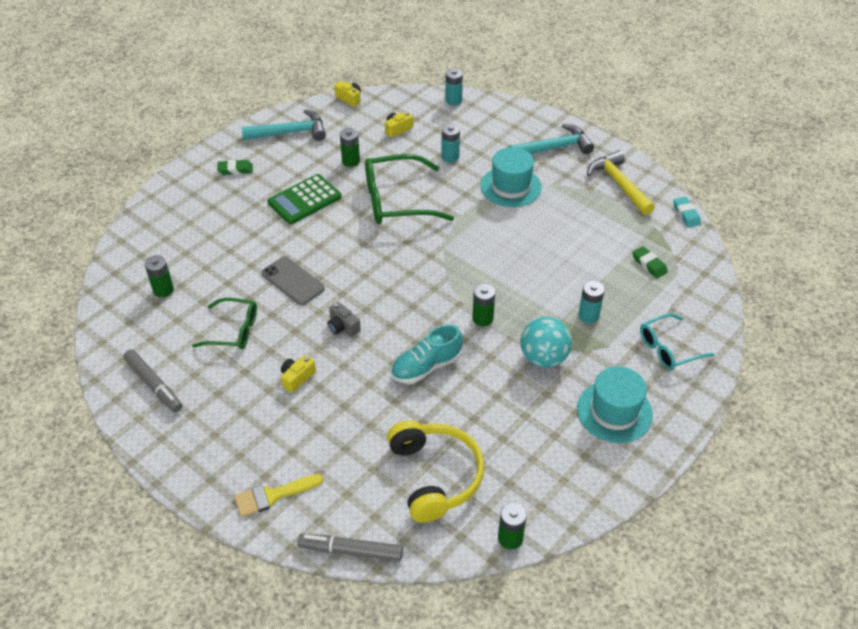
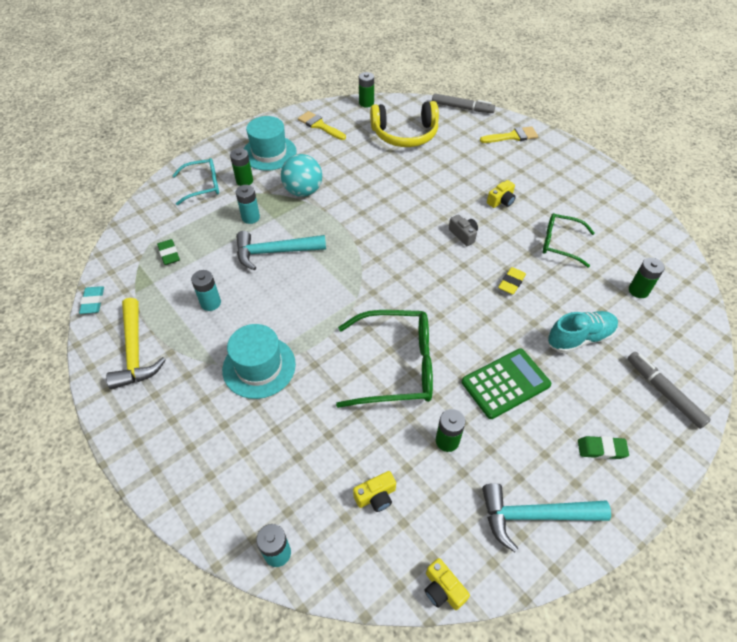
camera: 170 degrees left, 5 degrees up
grey marker [123,349,182,412] -> grey marker moved to [627,352,711,429]
grey phone [261,256,325,305] -> yellow eraser [498,267,526,295]
yellow headphones [387,420,484,523] -> yellow headphones turned 90 degrees counterclockwise [370,101,439,147]
turquoise shoe [391,324,463,384] -> turquoise shoe moved to [548,311,618,354]
turquoise battery [441,124,460,162] -> turquoise battery moved to [191,270,221,311]
green battery [472,284,495,326] -> green battery moved to [230,148,253,186]
turquoise hammer [508,123,594,154] -> turquoise hammer moved to [236,231,326,271]
none -> yellow brush [298,111,346,140]

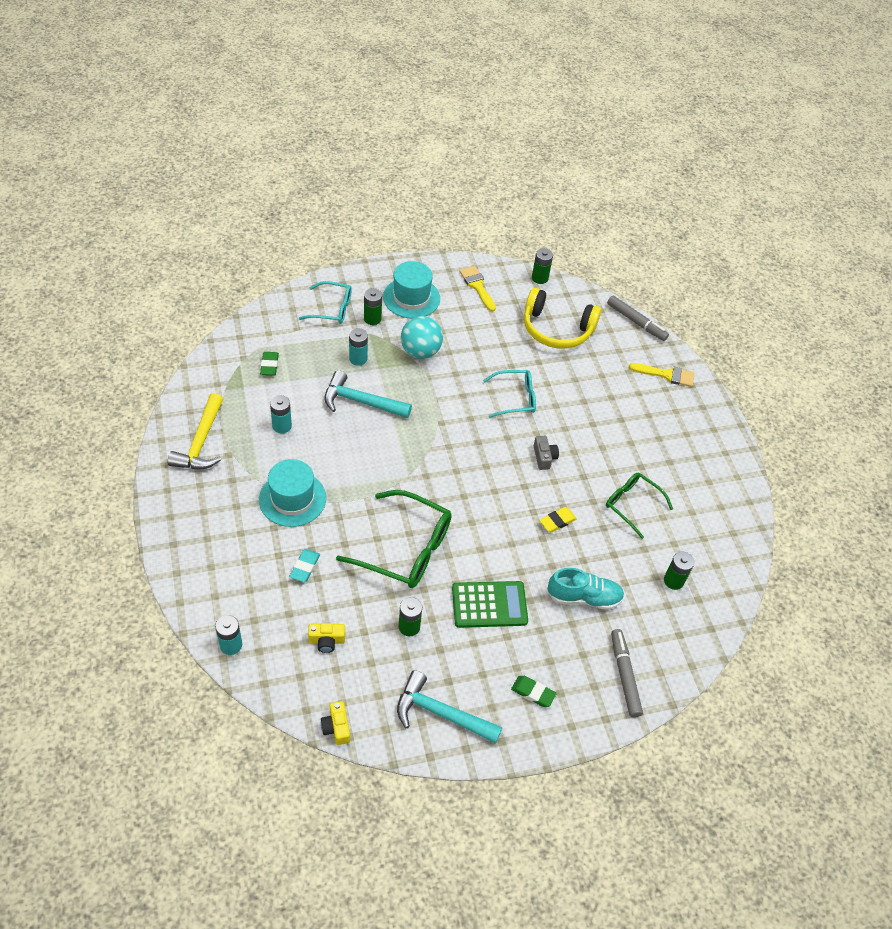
camera: 20 degrees right, 0 degrees up
turquoise eraser [79,286,104,314] -> turquoise eraser moved to [289,549,320,582]
yellow camera [487,180,516,208] -> none
none -> turquoise glasses [483,370,536,418]

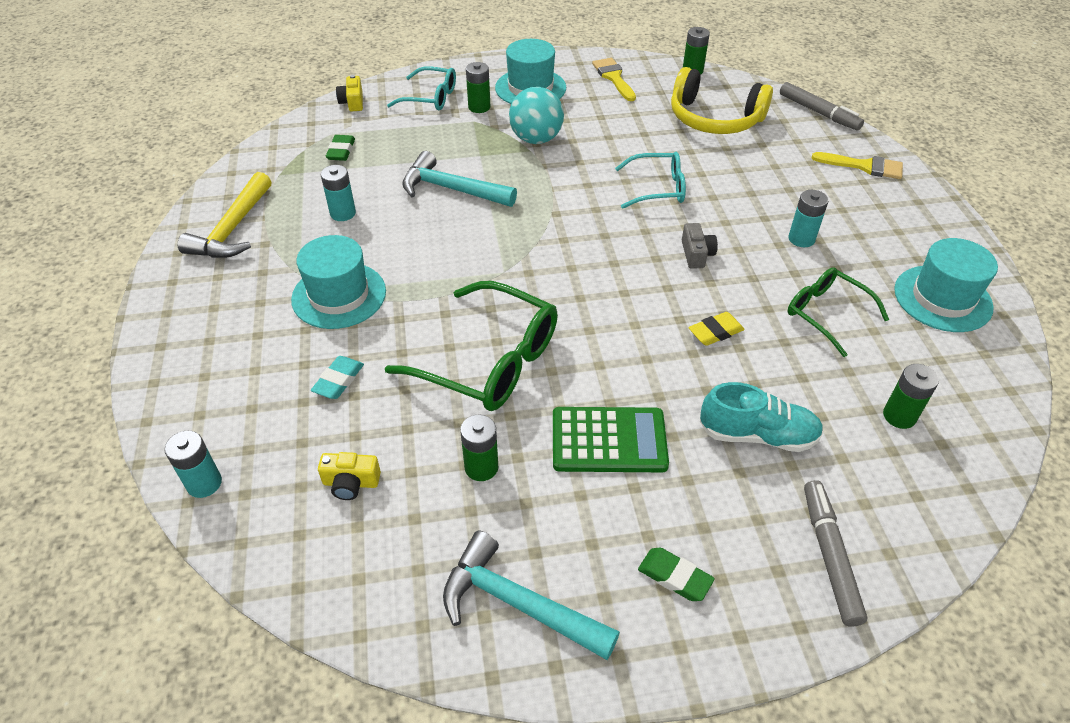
camera: 10 degrees right, 5 degrees down
yellow camera [321,701,350,745] -> yellow camera moved to [336,75,363,112]
turquoise battery [349,328,368,366] -> turquoise battery moved to [788,190,829,247]
none -> turquoise hat [894,238,998,332]

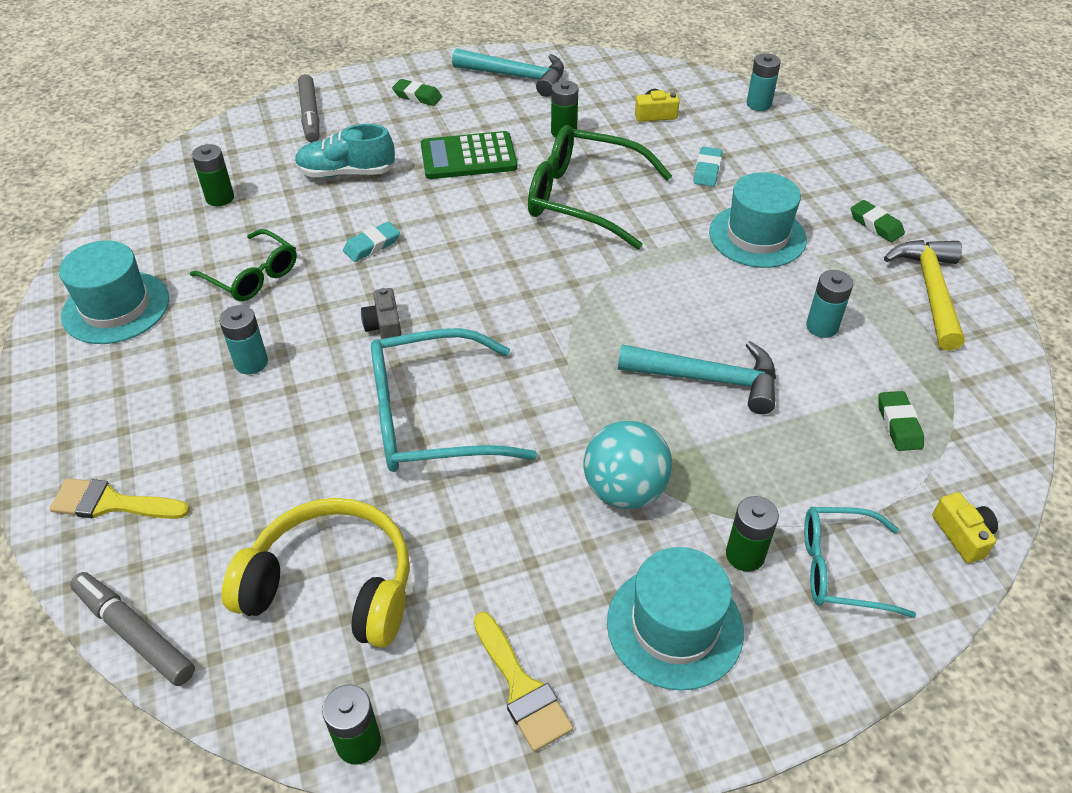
camera: 170 degrees right, 0 degrees up
turquoise glasses [615,152,686,209] -> turquoise glasses [371,328,537,472], size x1.65
yellow eraser [688,312,745,346] -> turquoise eraser [343,222,400,262]
none -> green eraser [851,200,905,242]

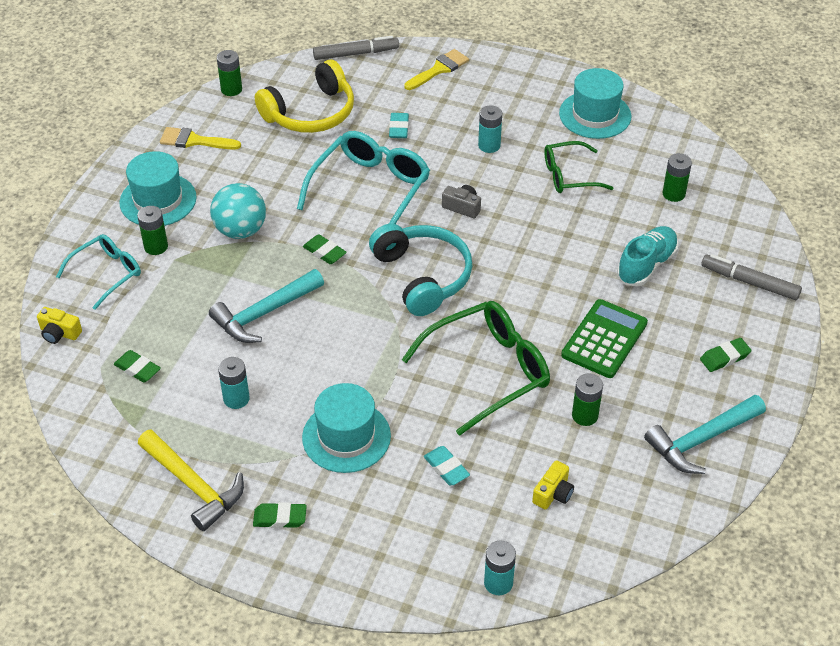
camera: 130 degrees right, 0 degrees up
turquoise eraser [343,222,400,262] -> turquoise eraser moved to [389,113,409,138]
none -> green eraser [303,234,347,264]
none -> turquoise headphones [369,224,473,316]

